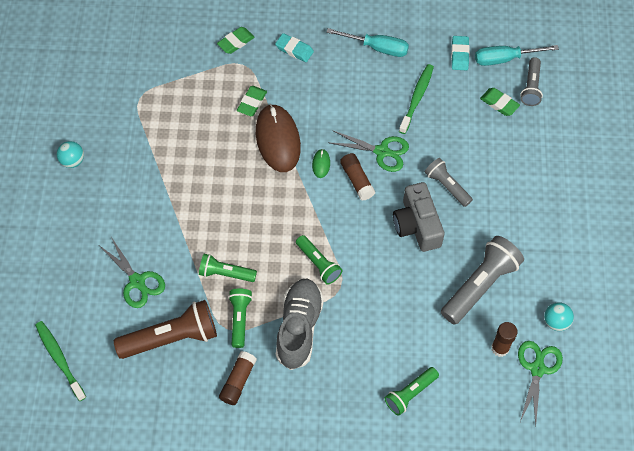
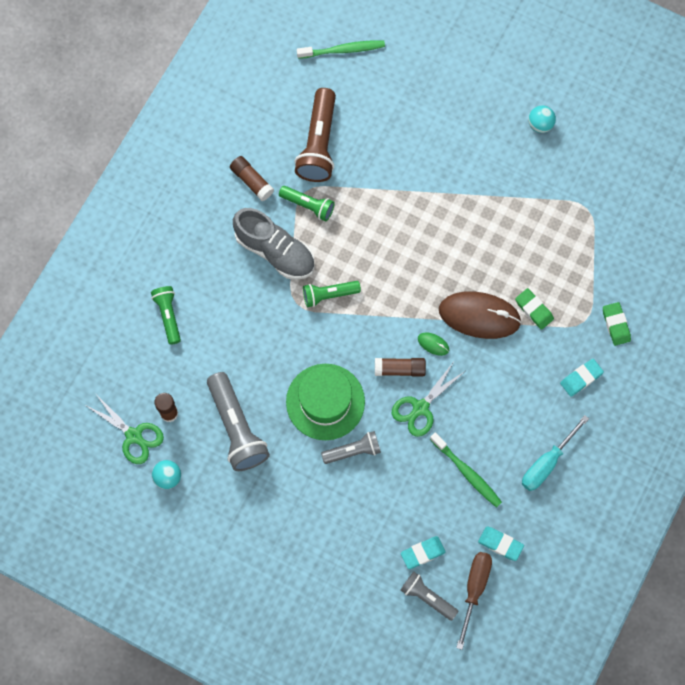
camera: 115 degrees right, 10 degrees up
green scissors [100,237,165,308] -> none
green flashlight [199,254,257,282] -> none
grey camera [393,182,445,252] -> green hat [286,364,365,440]
turquoise screwdriver [475,45,559,66] -> brown screwdriver [456,552,492,650]
green eraser [480,88,520,116] -> turquoise eraser [401,536,445,569]

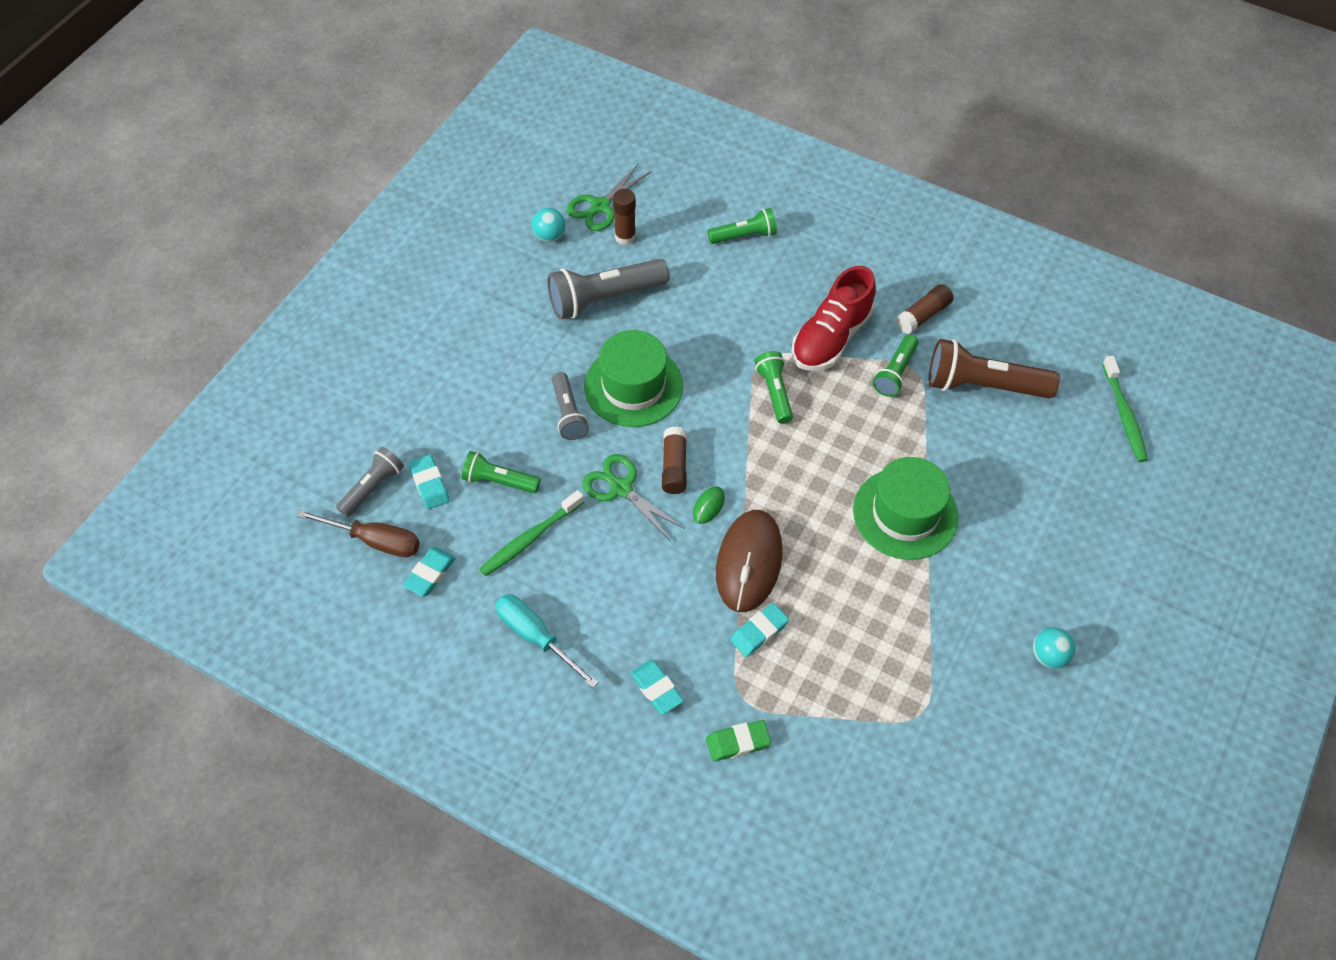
camera: 90 degrees right, 15 degrees down
grey shoe [233,208,315,280] -> red shoe [791,266,876,371]
green eraser [515,288,554,330] -> turquoise eraser [730,603,789,657]
none -> green flashlight [462,451,540,493]
none -> green hat [853,457,958,560]

